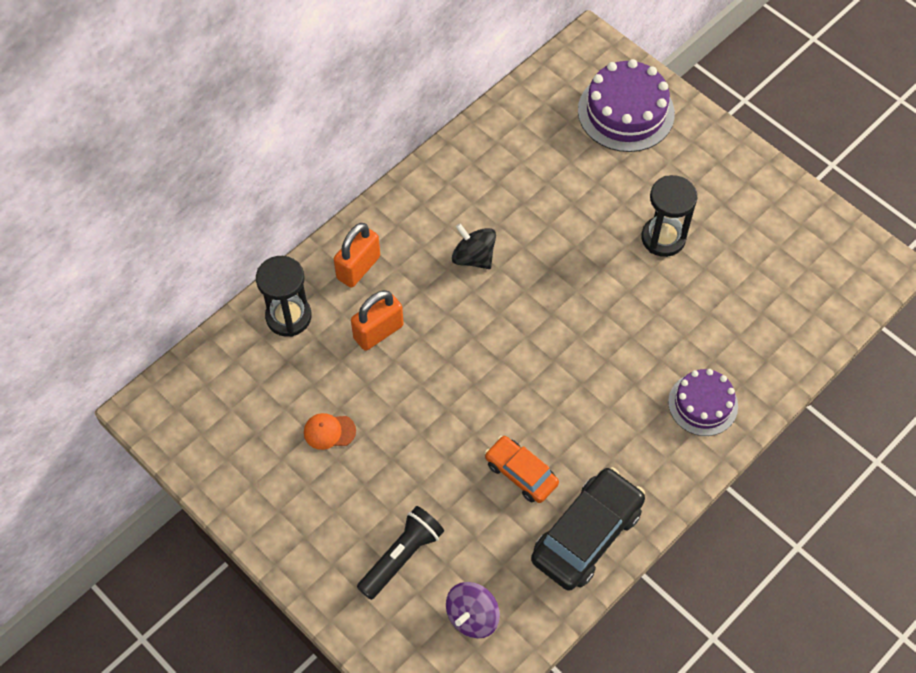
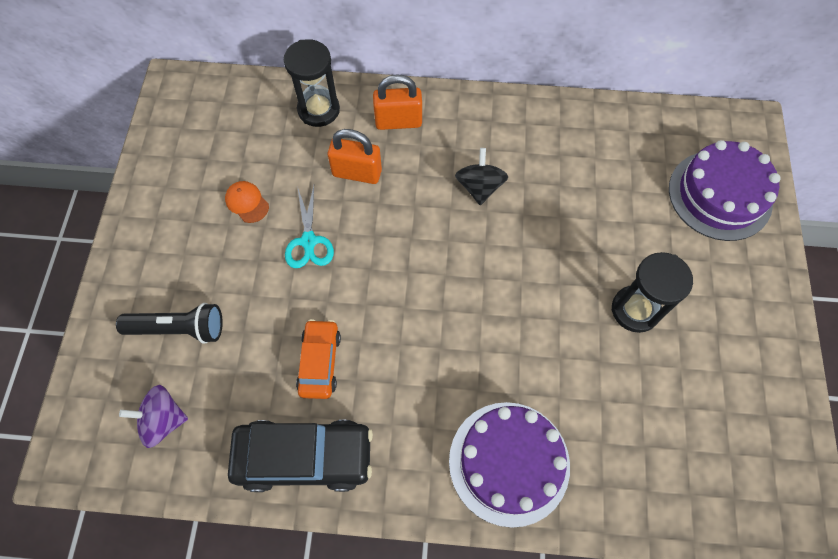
camera: 50 degrees right, 5 degrees up
purple cake [668,369,738,436] -> purple cake [449,402,570,528], size x1.56
none -> turquoise scissors [285,186,334,268]

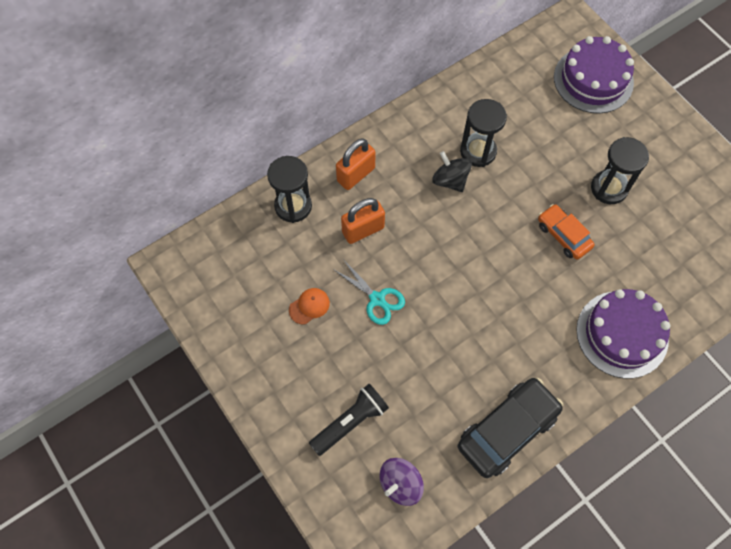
camera: 40 degrees left, 0 degrees up
orange cap [225,181,269,223] -> orange cap turned 135 degrees clockwise [289,288,330,324]
orange car [296,319,341,399] -> orange car moved to [538,204,595,260]
none -> black hourglass [460,99,507,167]

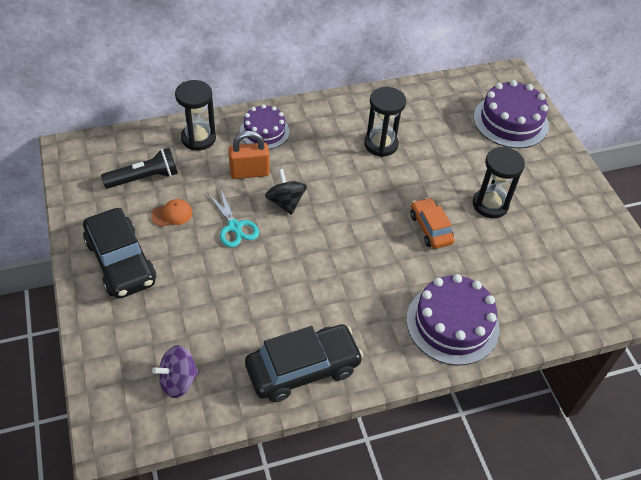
camera: 15 degrees right, 15 degrees down
black flashlight [309,384,389,456] -> black flashlight moved to [101,148,178,189]
orange padlock [336,138,376,190] -> purple cake [240,104,290,149]
black spinning top [432,151,472,192] -> black spinning top moved to [265,169,307,215]
none -> black car [83,208,156,299]

